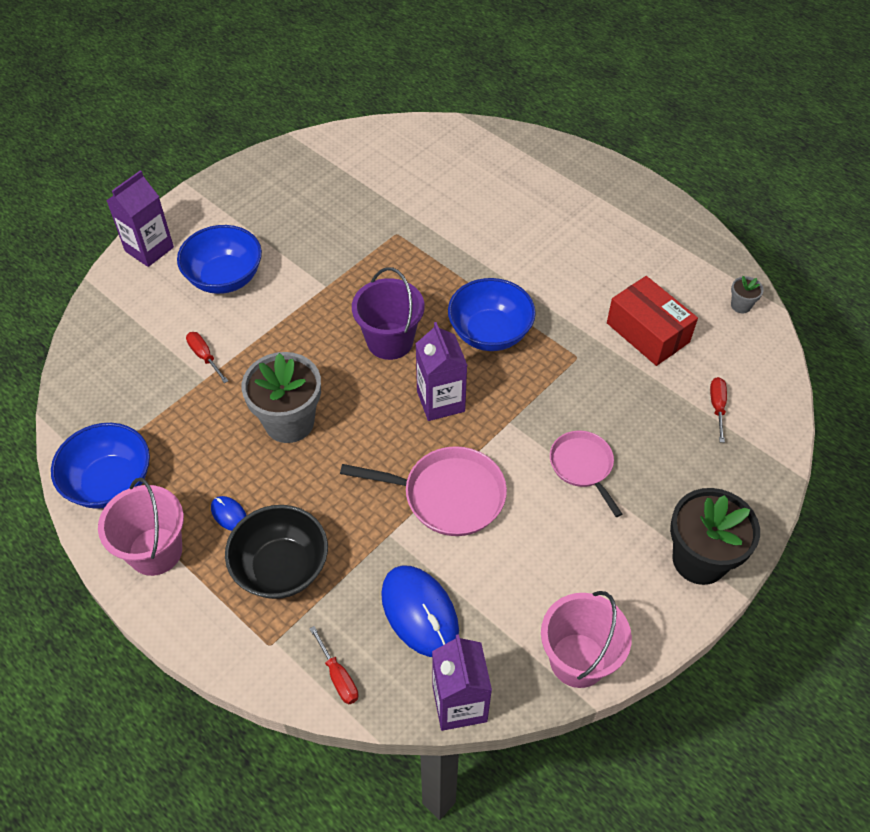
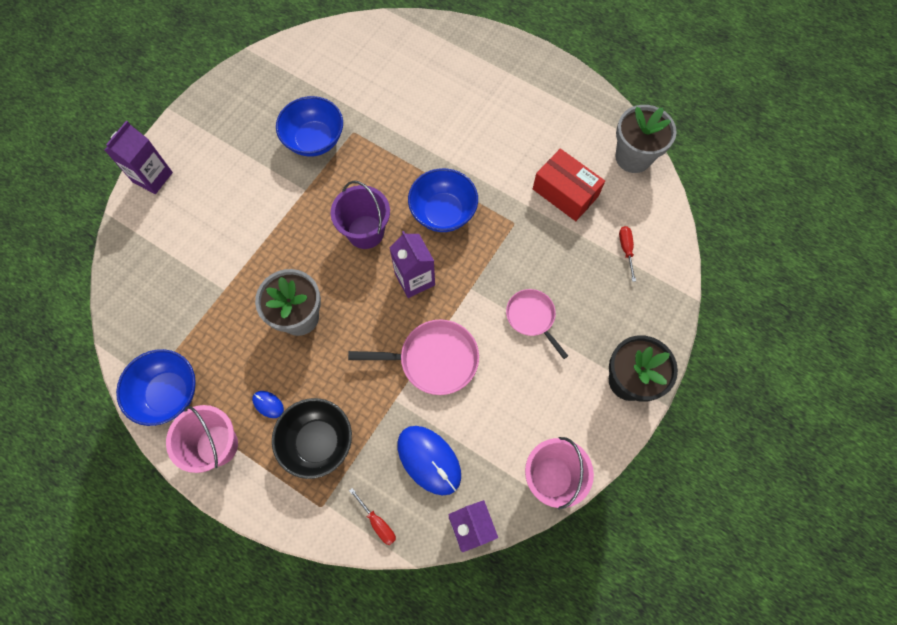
camera: 10 degrees left, 15 degrees up
blue bowl [177,225,262,294] -> blue bowl moved to [276,96,343,157]
red screwdriver [186,332,228,383] -> none
grey flower pot [731,276,764,313] -> grey flower pot [615,105,677,173], size x2.28

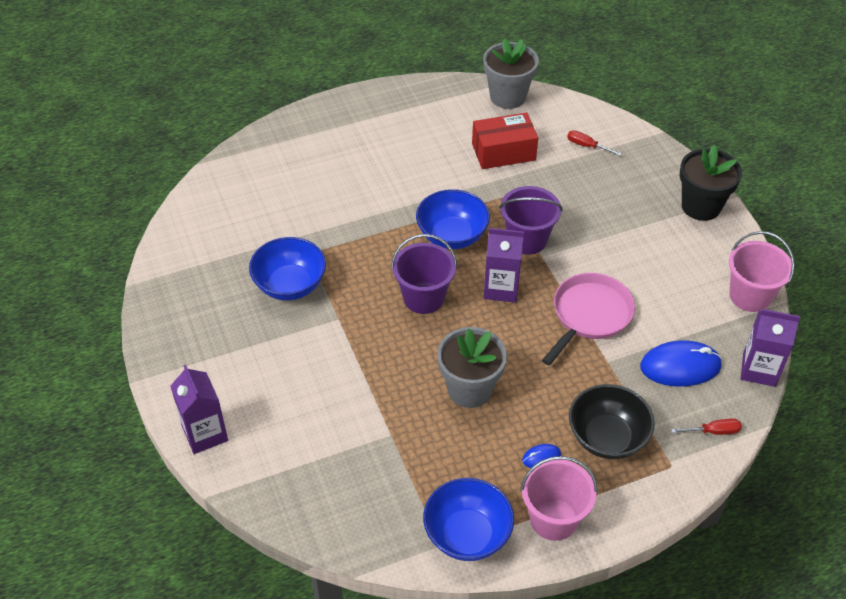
camera: 55 degrees left, 20 degrees down
pink pan [506,289,568,359] -> none
none -> purple bucket [499,186,563,255]

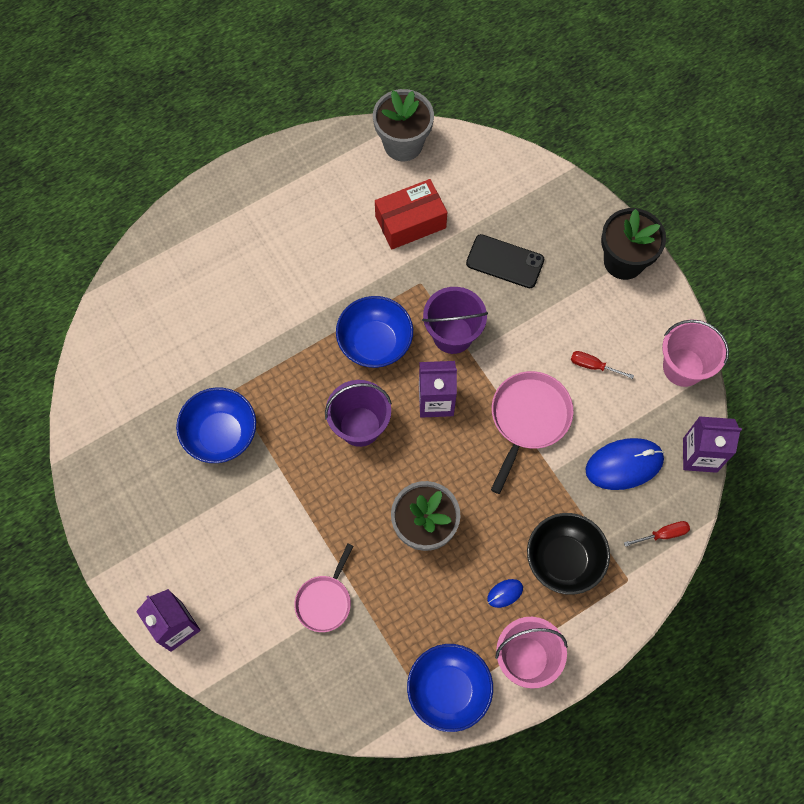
camera: 10 degrees left, 20 degrees up
red screwdriver [567,130,621,156] -> red screwdriver moved to [571,351,634,379]
none -> pink pan [294,543,353,632]
none -> black phone [466,234,544,288]

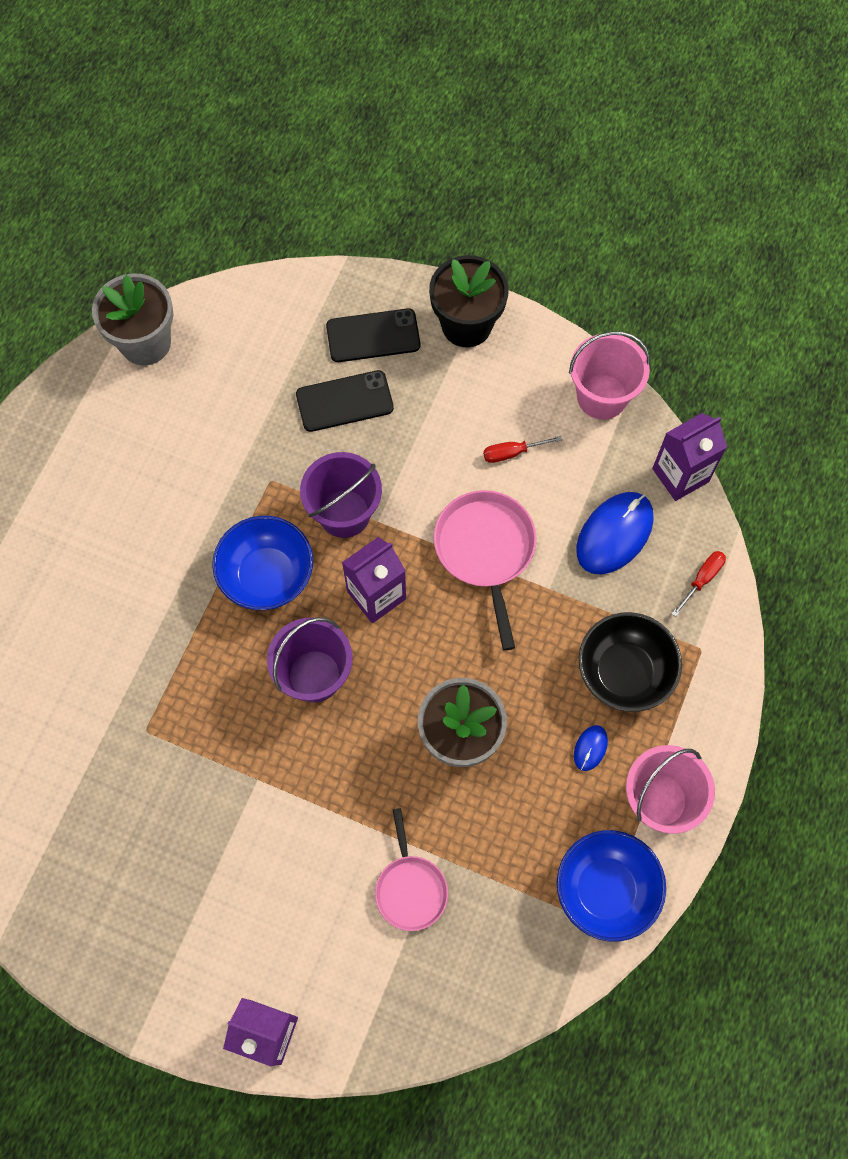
camera: 35 degrees left, 0 degrees up
blue bowl [176,387,256,463] -> none
red box [375,179,447,250] -> none
none -> black phone [326,308,420,362]

